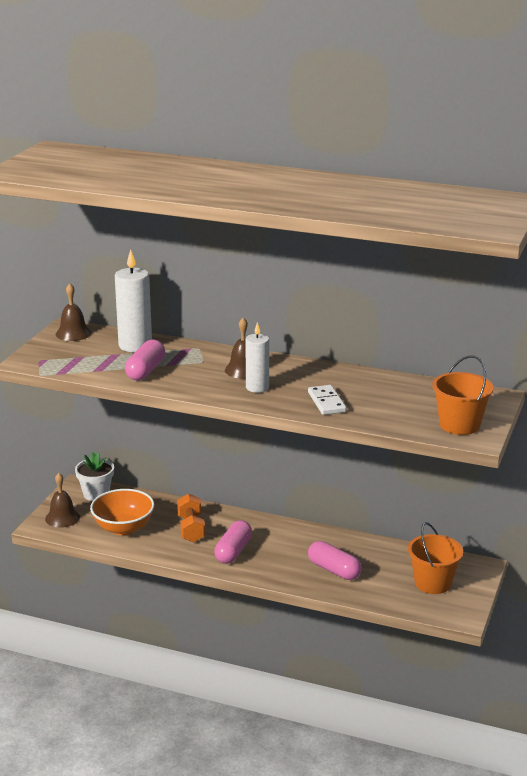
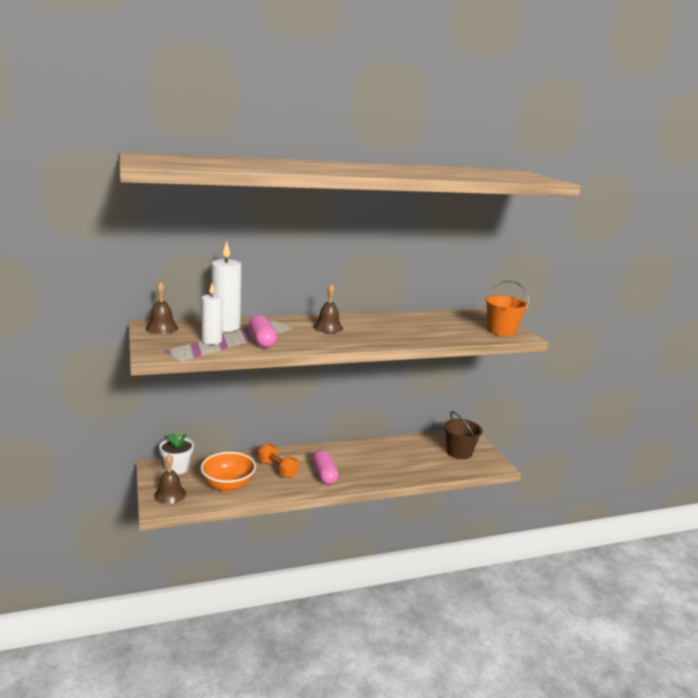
camera: 40 degrees left, 5 degrees down
white candle [245,322,269,393] -> white candle moved to [201,284,222,345]
white domino [308,385,346,415] -> none
pink capsule [308,541,362,580] -> none
orange bucket [408,522,463,594] -> brown bucket [444,411,483,459]

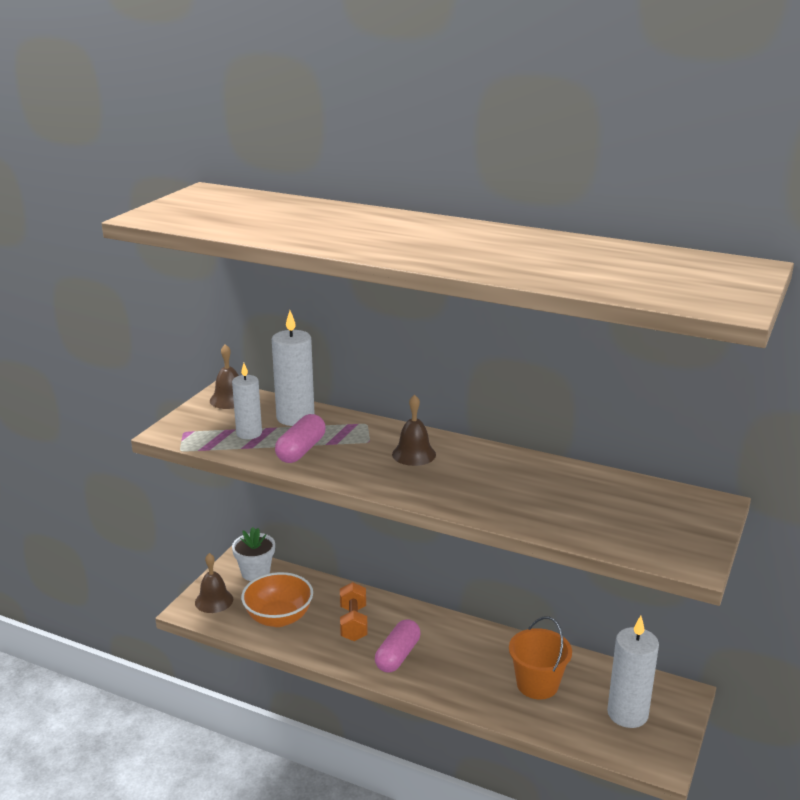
camera: 45 degrees right, 5 degrees up
brown bucket [444,411,483,459] -> white candle [607,616,659,728]
orange bucket [485,280,529,336] -> orange bucket moved to [509,616,572,699]

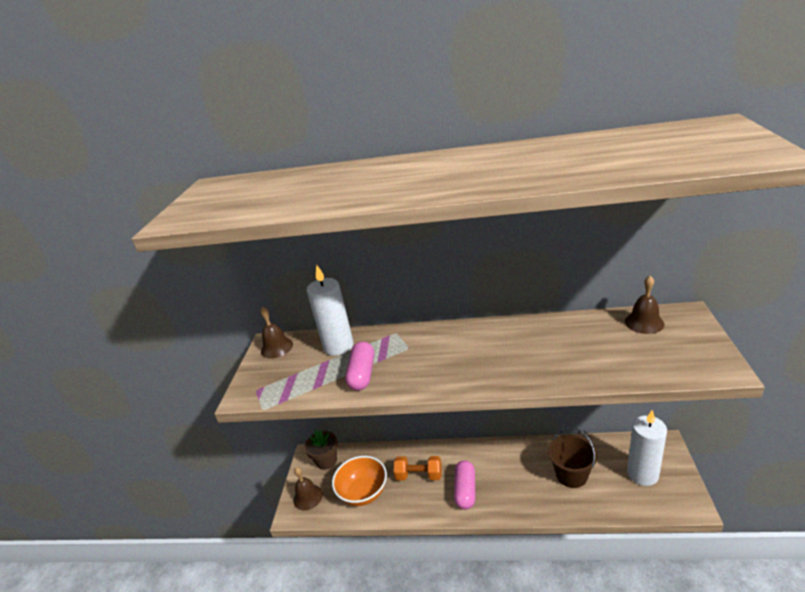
camera: 15 degrees left, 5 degrees up
white candle [232,363,262,439] -> none
white flower pot [232,527,275,581] -> brown flower pot [305,430,338,470]
orange dumbbell [340,582,368,641] -> orange dumbbell turned 60 degrees counterclockwise [394,456,442,480]
brown bell [392,394,436,466] -> brown bell moved to [625,276,664,334]
orange bucket [509,616,572,699] -> brown bucket [548,427,598,488]

